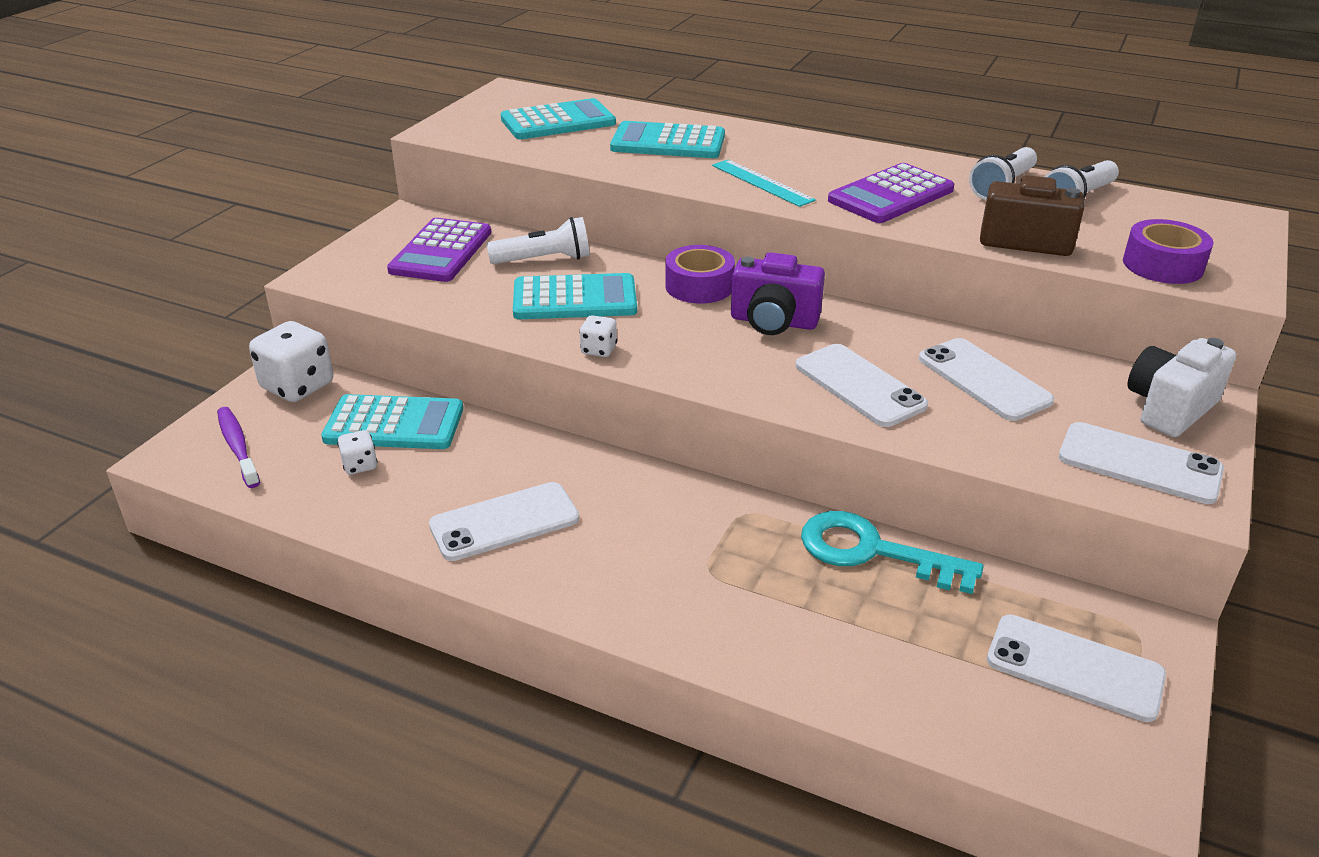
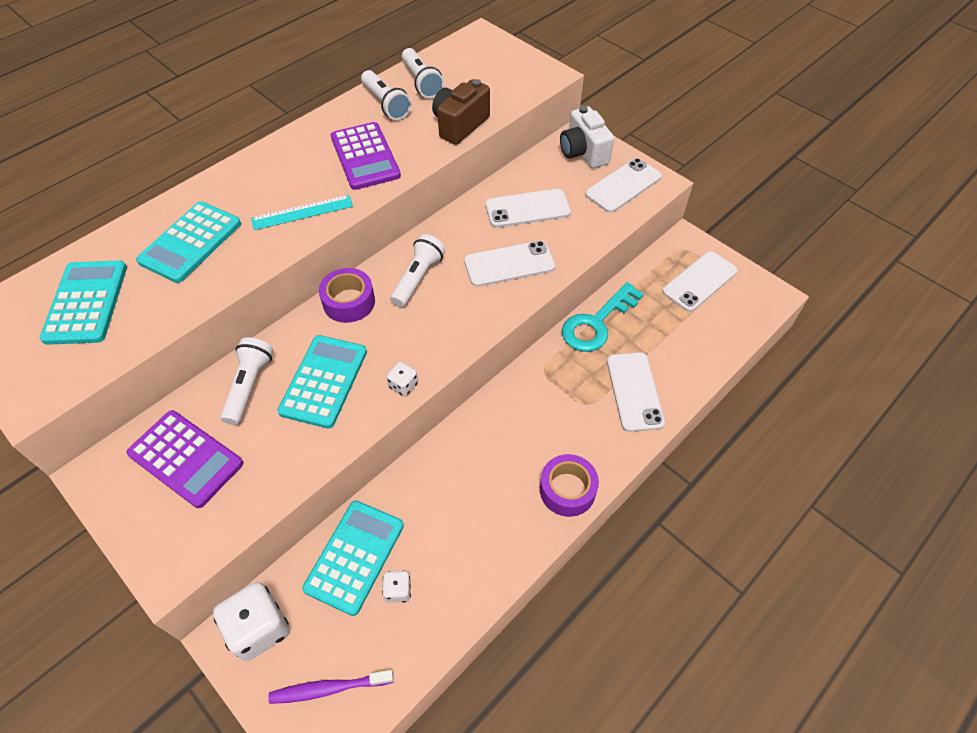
camera: 70 degrees left, 20 degrees up
white phone [429,482,579,561] -> white phone moved to [607,352,665,432]
purple camera [731,252,825,335] -> white flashlight [390,234,445,307]
purple tape [1123,219,1213,284] -> purple tape moved to [540,454,599,517]

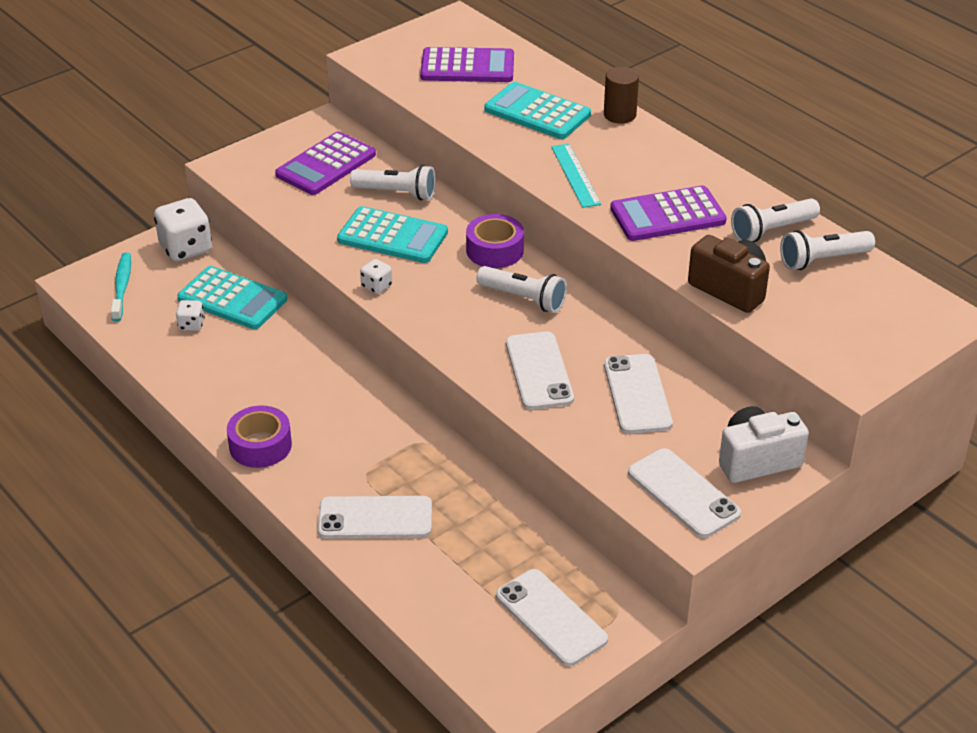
camera: 95 degrees right, 15 degrees down
turquoise calculator [40,260,127,345] -> purple calculator [420,47,514,82]
purple toothbrush [268,670,394,704] -> turquoise toothbrush [111,252,131,321]
turquoise key [562,282,644,352] -> none
none -> brown cylinder [604,67,639,123]

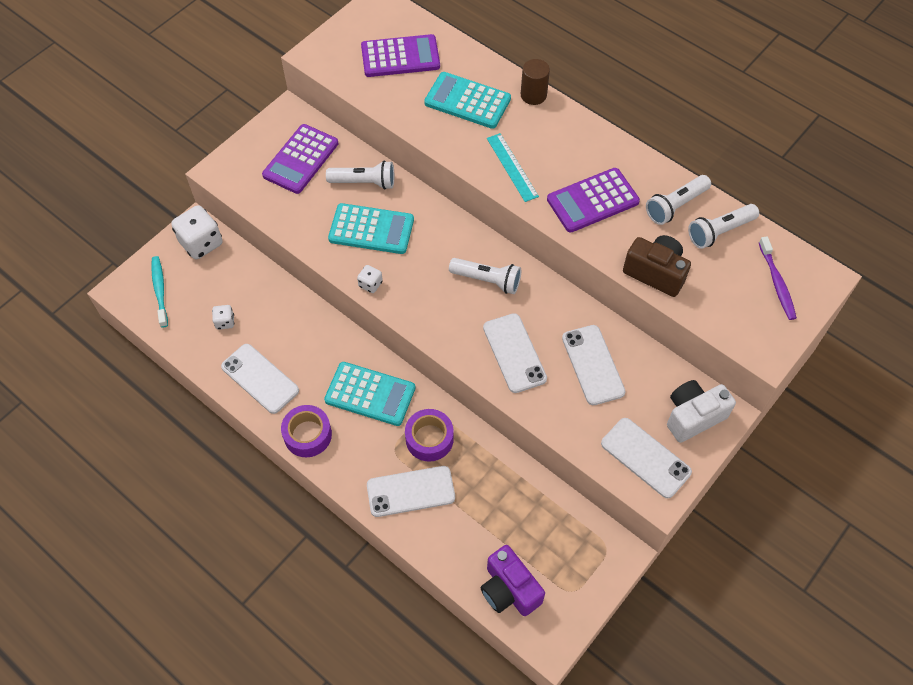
camera: 10 degrees left, 20 degrees up
turquoise calculator [177,266,287,329] -> turquoise calculator moved to [324,362,416,426]
purple tape [466,214,524,268] -> purple tape moved to [405,409,454,462]
white phone [496,569,608,666] -> white phone moved to [221,344,299,414]
none -> purple camera [480,545,545,616]
none -> purple toothbrush [759,236,797,320]

